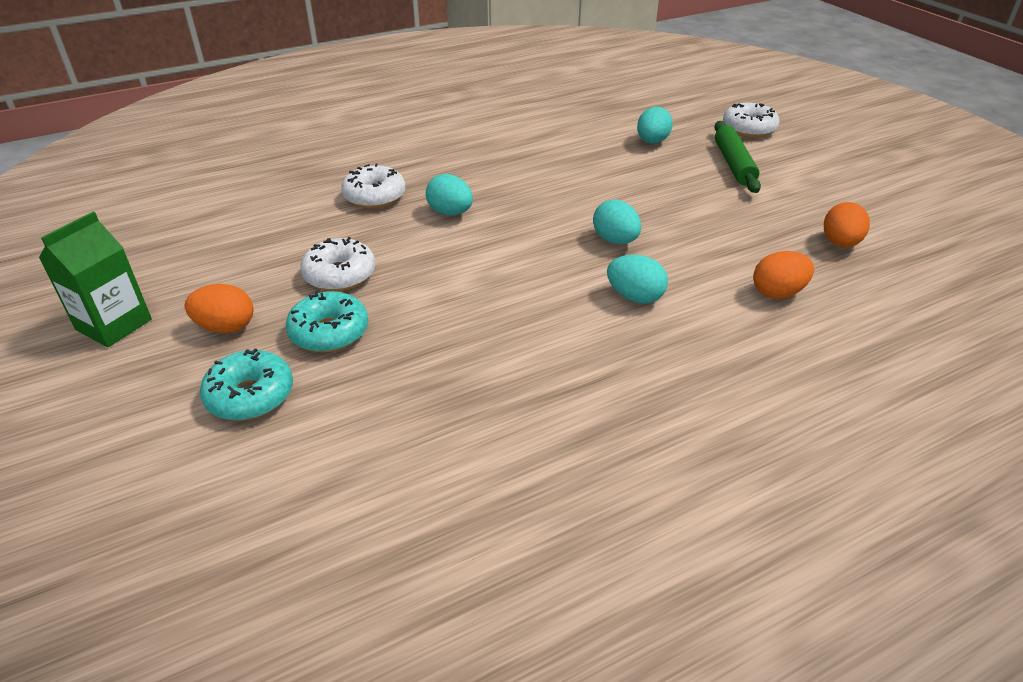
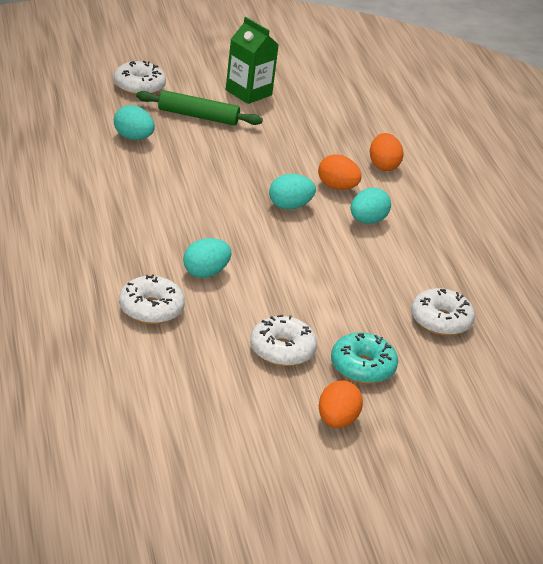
camera: 80 degrees left, 5 degrees down
green carton [39,212,152,347] -> green carton moved to [226,17,279,104]
turquoise donut [200,349,293,421] -> none
orange egg [824,202,870,248] -> orange egg moved to [318,154,361,190]
none -> white donut [411,288,475,336]

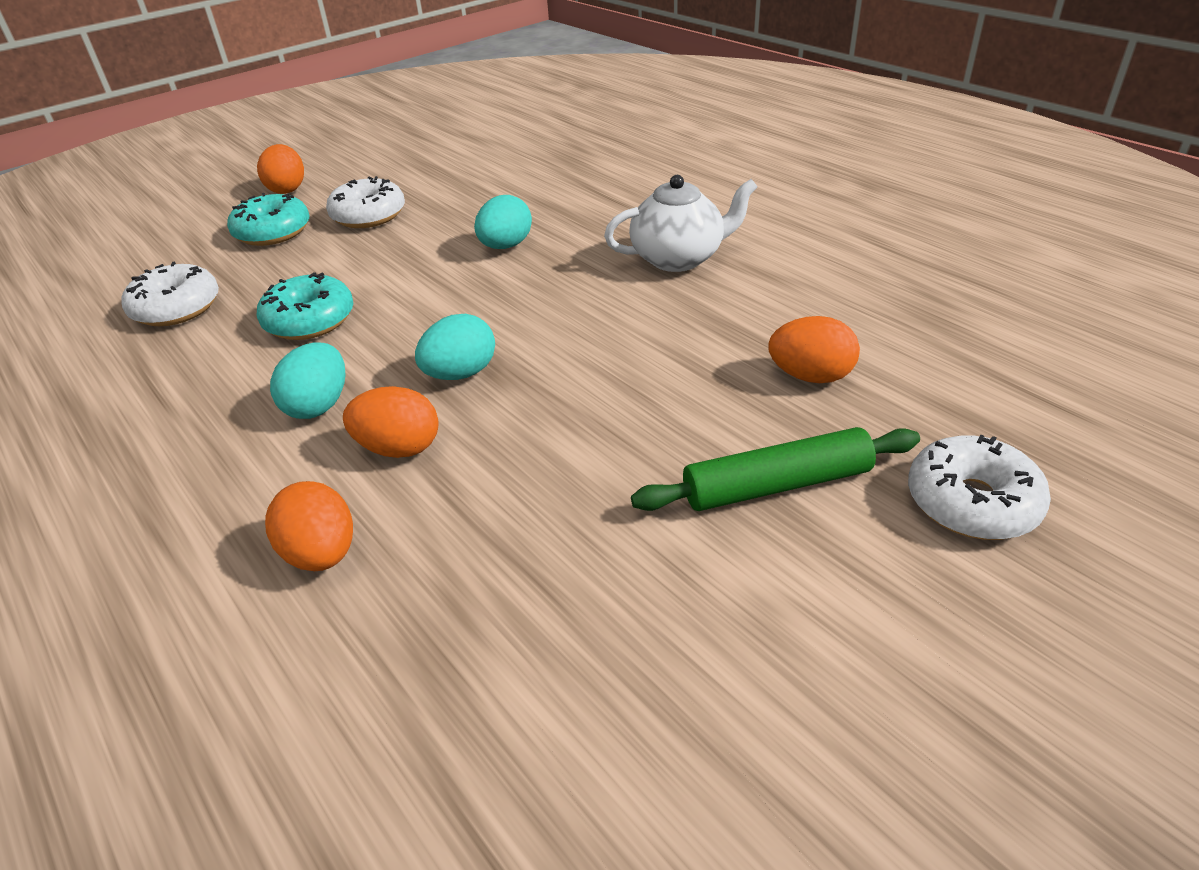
camera: 160 degrees right, 5 degrees up
turquoise egg [114,105,155,140] -> orange egg [768,316,860,383]
white donut [119,274,185,324] -> none
green carton [226,17,279,104] -> none
none -> turquoise donut [257,272,354,340]
none -> white teapot [604,175,758,272]

